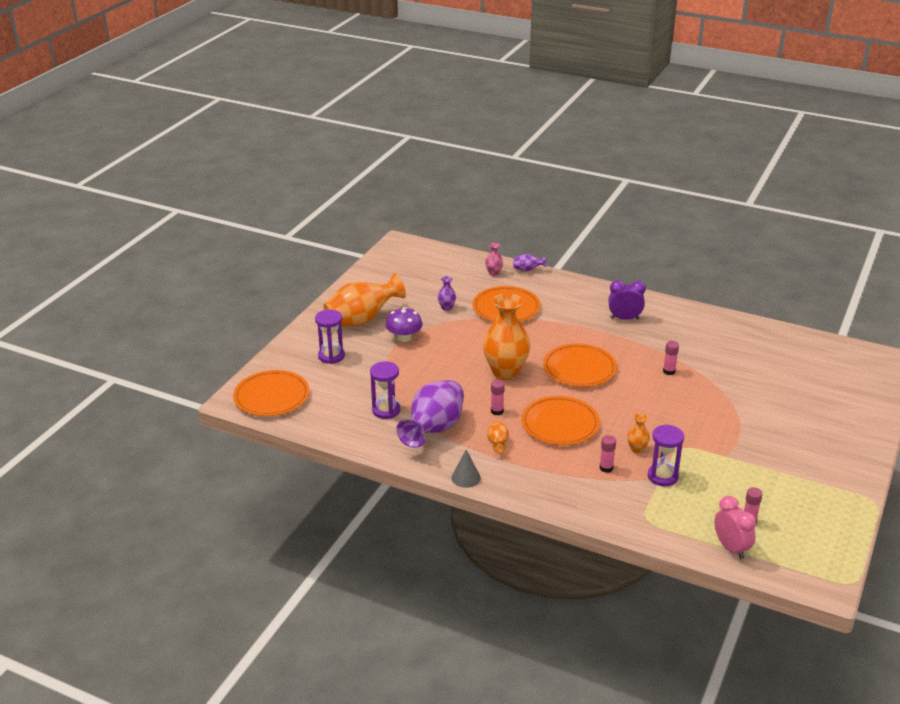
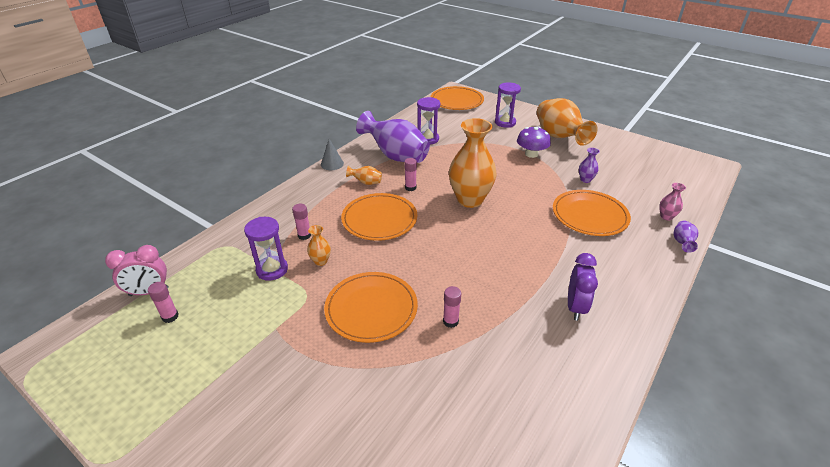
camera: 100 degrees right, 5 degrees up
orange plate [543,343,617,387] -> orange plate moved to [324,272,418,343]

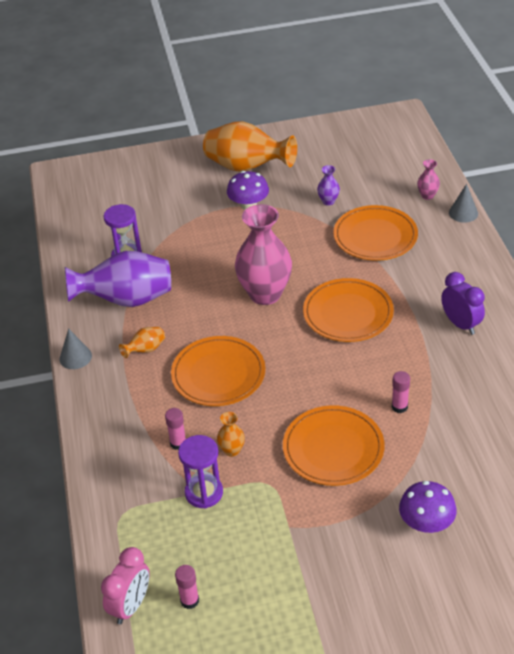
camera: 45 degrees left, 5 degrees up
pink glue stick [404,158,417,191] -> none
orange plate [431,86,484,110] -> orange plate moved to [303,278,394,342]
orange vase [449,118,496,208] -> pink vase [235,204,292,305]
purple hourglass [495,82,521,128] -> none
purple vase [674,221,699,253] -> grey cone [449,184,478,223]
none -> purple mushroom [399,481,457,533]

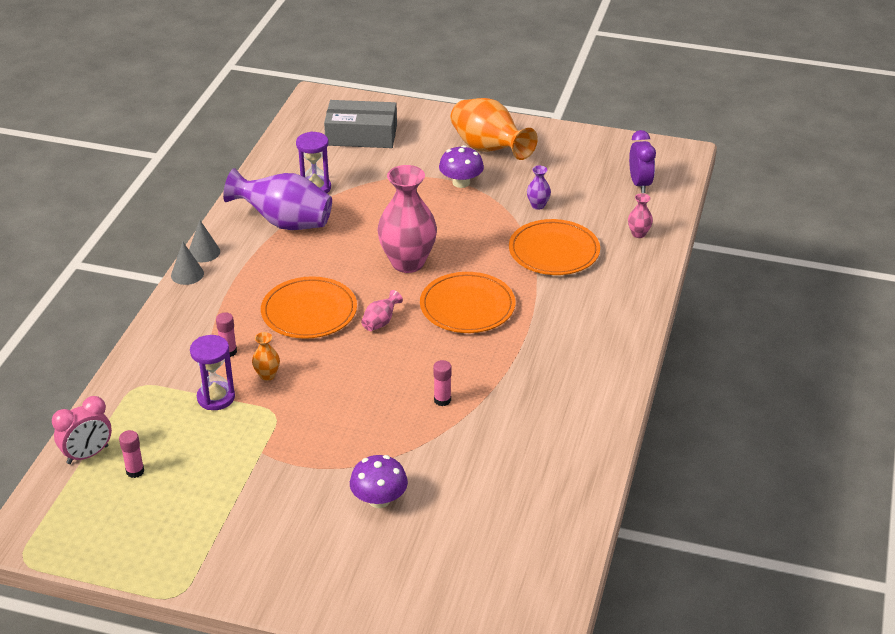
camera: 25 degrees right, 5 degrees down
orange vase [119,327,165,358] -> none
orange plate [283,405,384,486] -> none
purple clock [441,272,485,335] -> purple clock moved to [629,130,656,193]
grey cone [449,184,478,223] -> grey cone moved to [171,242,204,285]
none -> grey box [324,100,397,148]
none -> pink vase [361,290,403,331]

